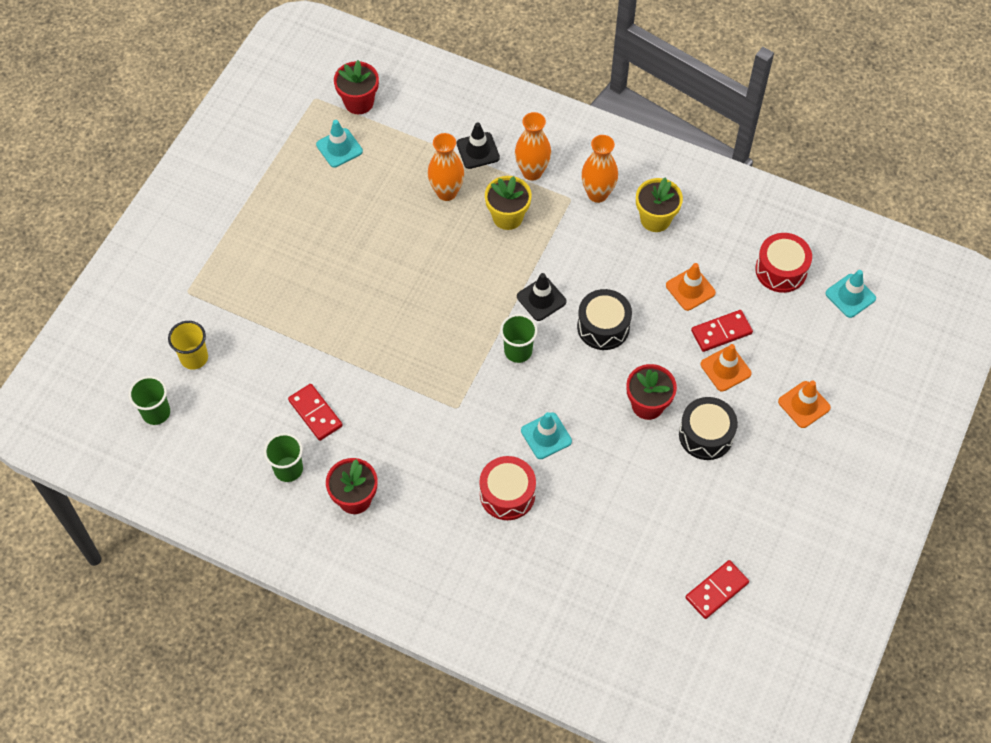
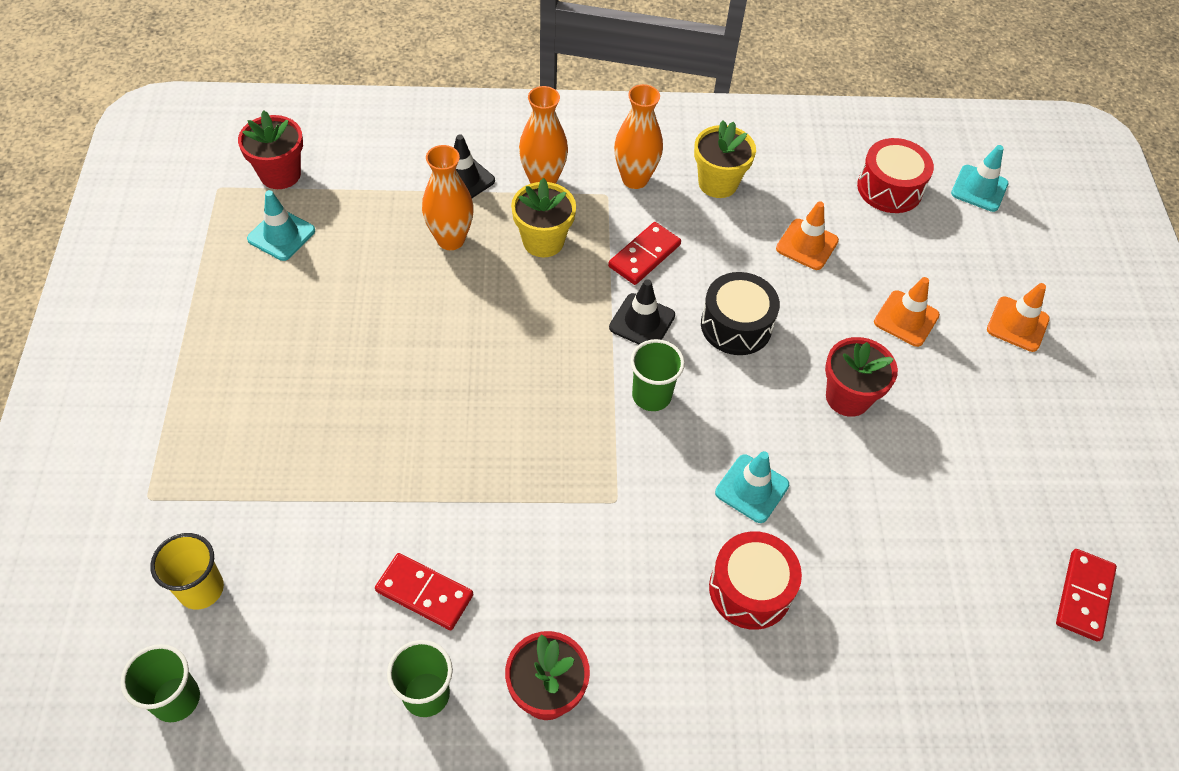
camera: 30 degrees left, 5 degrees down
black drum [679,397,738,460] -> none
red domino [691,310,753,352] -> red domino moved to [608,222,681,285]

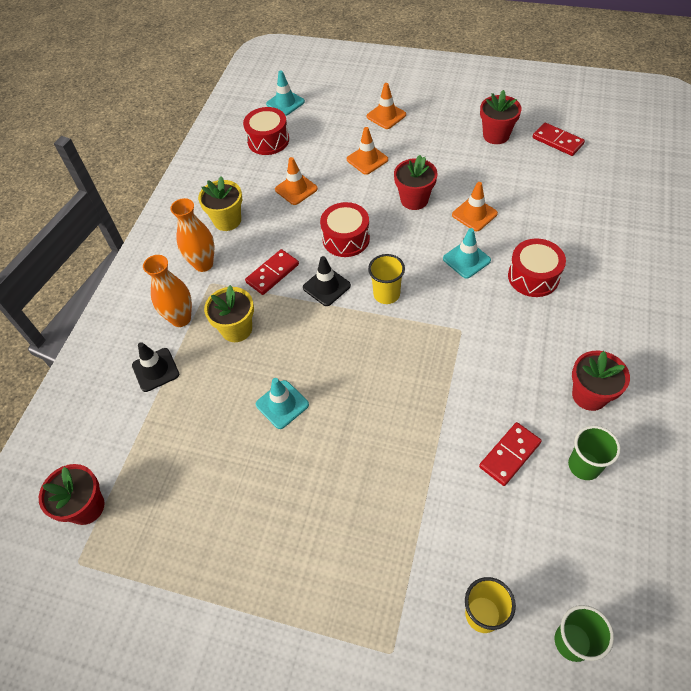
camera: 65 degrees left, 0 degrees up
turquoise traffic cone [247,190,315,261] -> turquoise traffic cone moved to [256,378,309,429]
orange vase [422,145,474,250] -> none
red domino [608,222,681,285] -> red domino turned 75 degrees clockwise [245,249,299,295]
green cup [630,339,685,411] -> yellow cup [368,254,405,304]
black drum [701,272,780,355] -> red drum [320,202,370,257]
none -> orange traffic cone [452,182,498,231]
none -> red flower pot [480,90,522,144]

